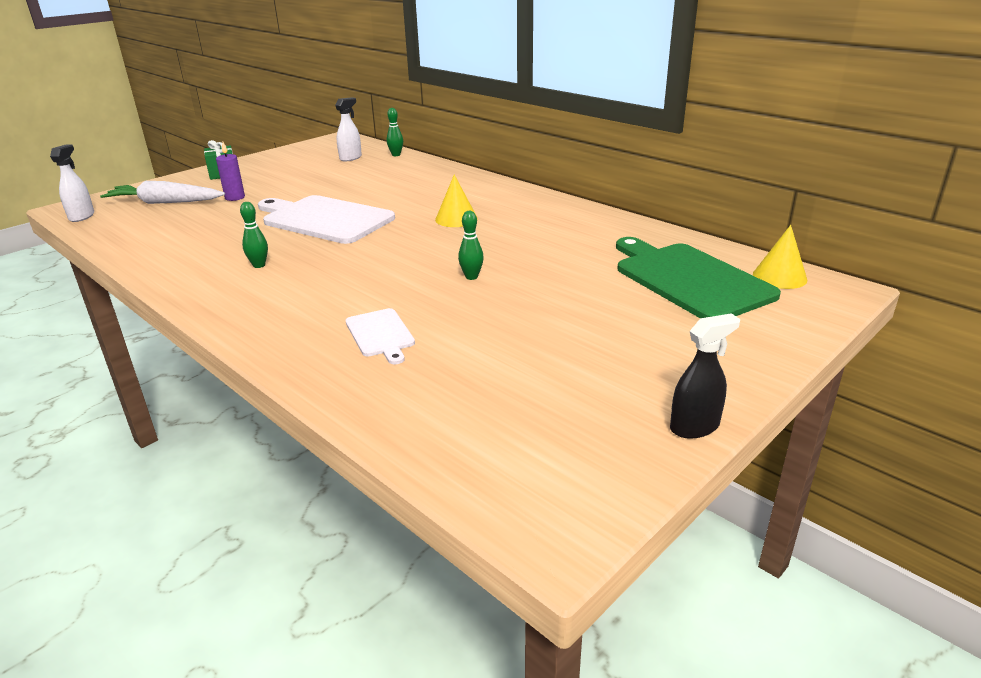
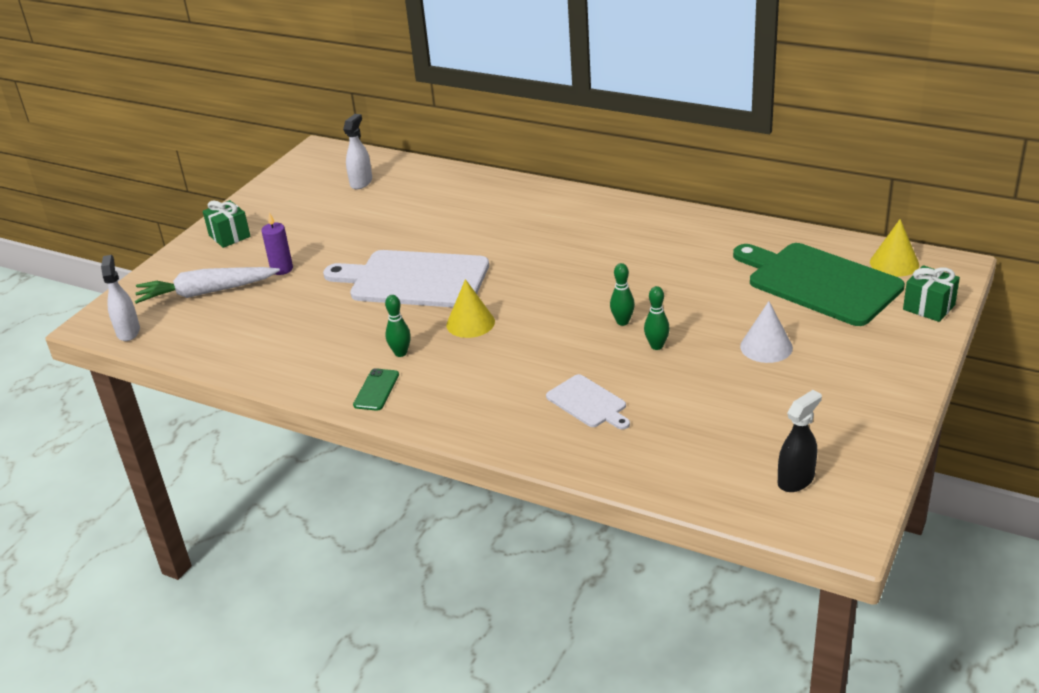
camera: 15 degrees left, 5 degrees up
green bowling pin [387,108,403,156] -> green bowling pin moved to [644,286,670,350]
yellow cone [435,175,478,227] -> yellow cone moved to [446,279,495,338]
black spray bottle [670,313,740,439] -> black spray bottle moved to [778,390,822,492]
none -> green phone [353,368,399,411]
none -> white cone [740,301,793,363]
none -> green gift [903,265,960,322]

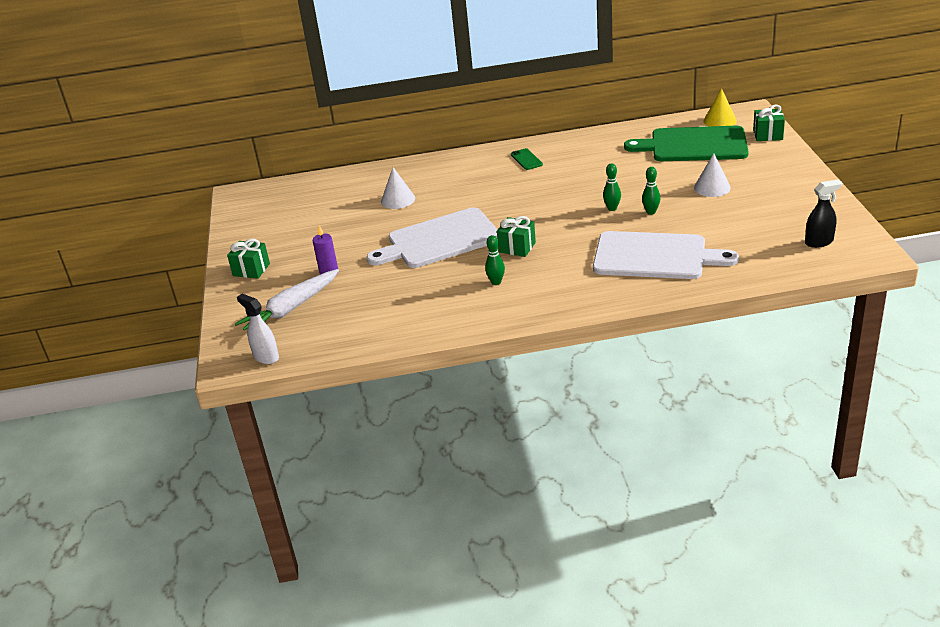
camera: 35 degrees left, 0 degrees up
white spray bottle [343,114,372,189] -> none
green phone [353,368,399,411] -> green phone moved to [511,148,543,170]
yellow cone [446,279,495,338] -> green gift [497,216,536,257]
white cutting board [546,374,630,430] -> white cutting board [593,231,739,279], size x2.03
black spray bottle [778,390,822,492] -> black spray bottle turned 60 degrees clockwise [805,179,842,248]
none -> white cone [381,167,415,209]

